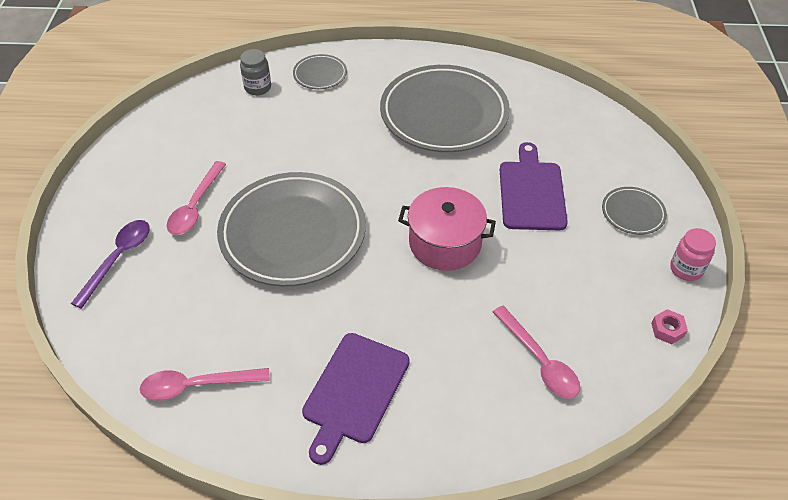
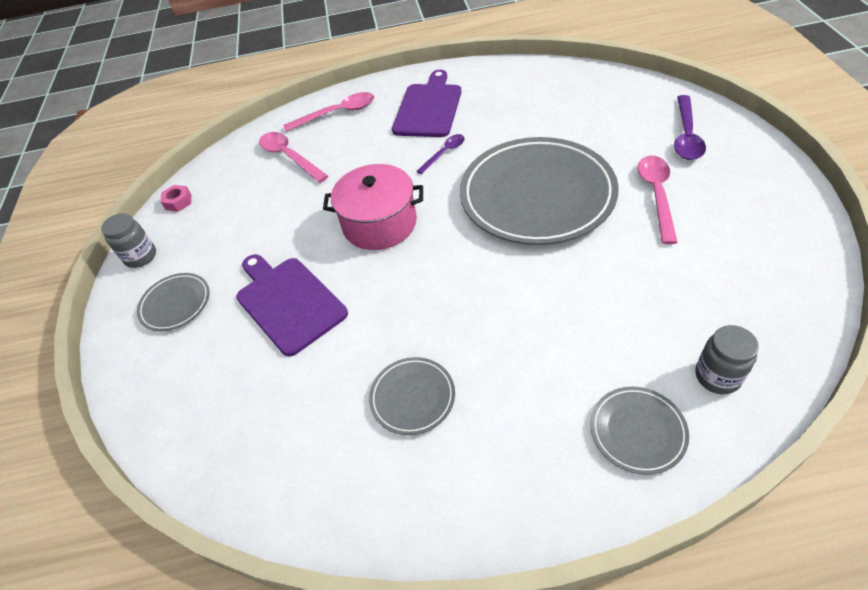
camera: 175 degrees right, 0 degrees up
pink spoon [140,368,270,401] -> pink spoon moved to [283,92,374,132]
grey plate [380,65,510,152] -> grey plate [369,357,455,435], size x0.44
purple cutting board [500,142,568,230] -> purple cutting board turned 150 degrees clockwise [236,254,348,357]
pink jar [670,228,716,281] -> grey jar [101,213,156,268]
none -> purple spoon [417,134,465,174]

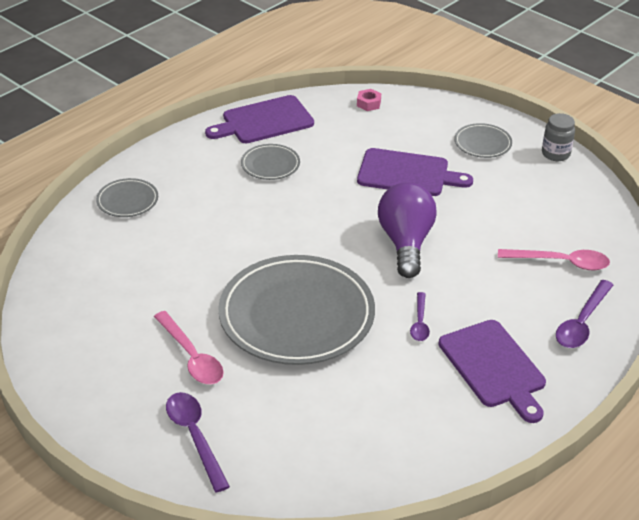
camera: 135 degrees right, 10 degrees down
pink nut [161,185,191,212] -> pink nut moved to [357,89,381,111]
pink spoon [283,92,374,132] -> purple spoon [556,280,613,348]
pink pot [323,164,423,250] -> purple light bulb [378,182,437,278]
grey jar [695,325,759,394] -> none
none -> purple cutting board [205,95,314,143]

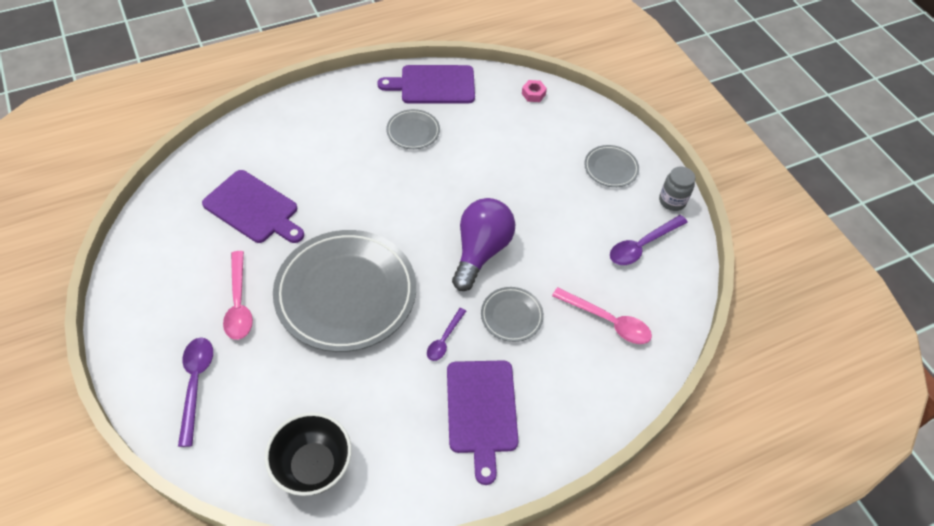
camera: 20 degrees right, 15 degrees up
grey plate [96,178,158,217] -> grey plate moved to [481,287,544,342]
purple cutting board [357,148,473,196] -> purple cutting board moved to [202,170,304,243]
purple spoon [556,280,613,348] -> purple spoon moved to [610,215,688,265]
none -> black bowl [265,412,352,496]

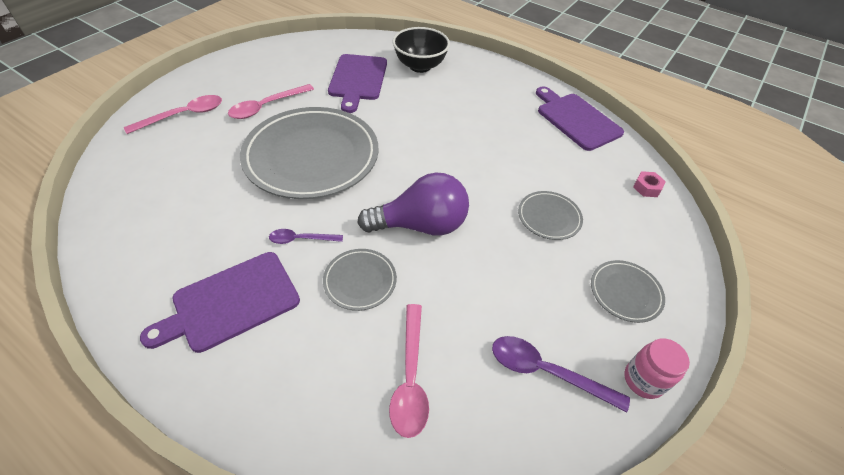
camera: 60 degrees right, 5 degrees down
purple spoon [178,337,213,447] -> pink spoon [124,95,222,134]
black bowl [265,412,352,496] -> black bowl moved to [393,27,450,73]
grey plate [386,109,440,149] -> grey plate moved to [518,191,583,240]
grey jar [659,167,695,211] -> pink jar [624,338,690,399]

